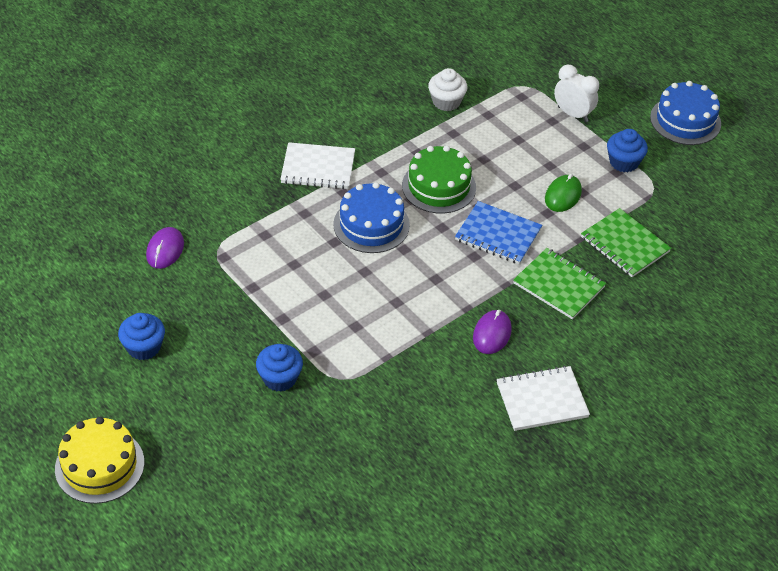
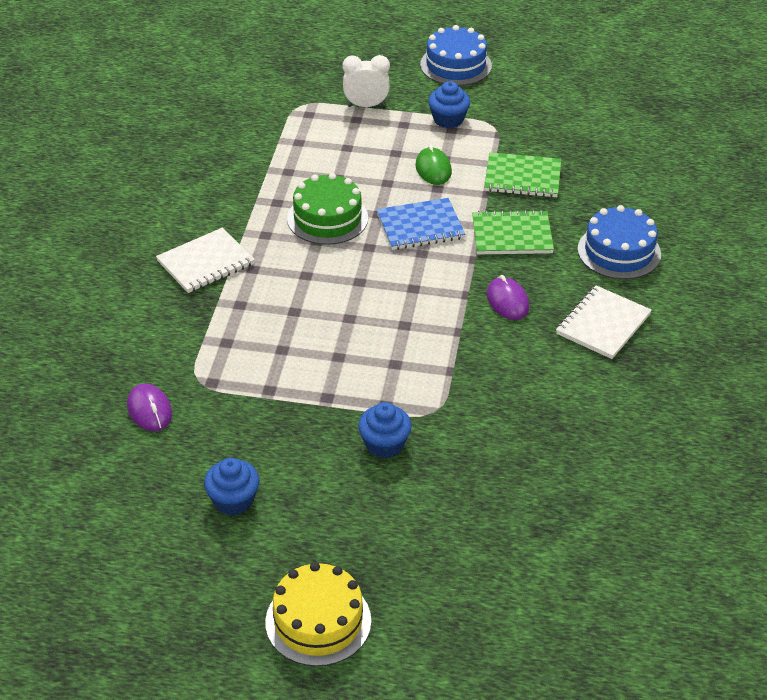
camera: 40 degrees left, 5 degrees down
blue cake [333,182,410,253] -> blue cake moved to [578,205,661,279]
white cupcake [428,68,467,111] -> none

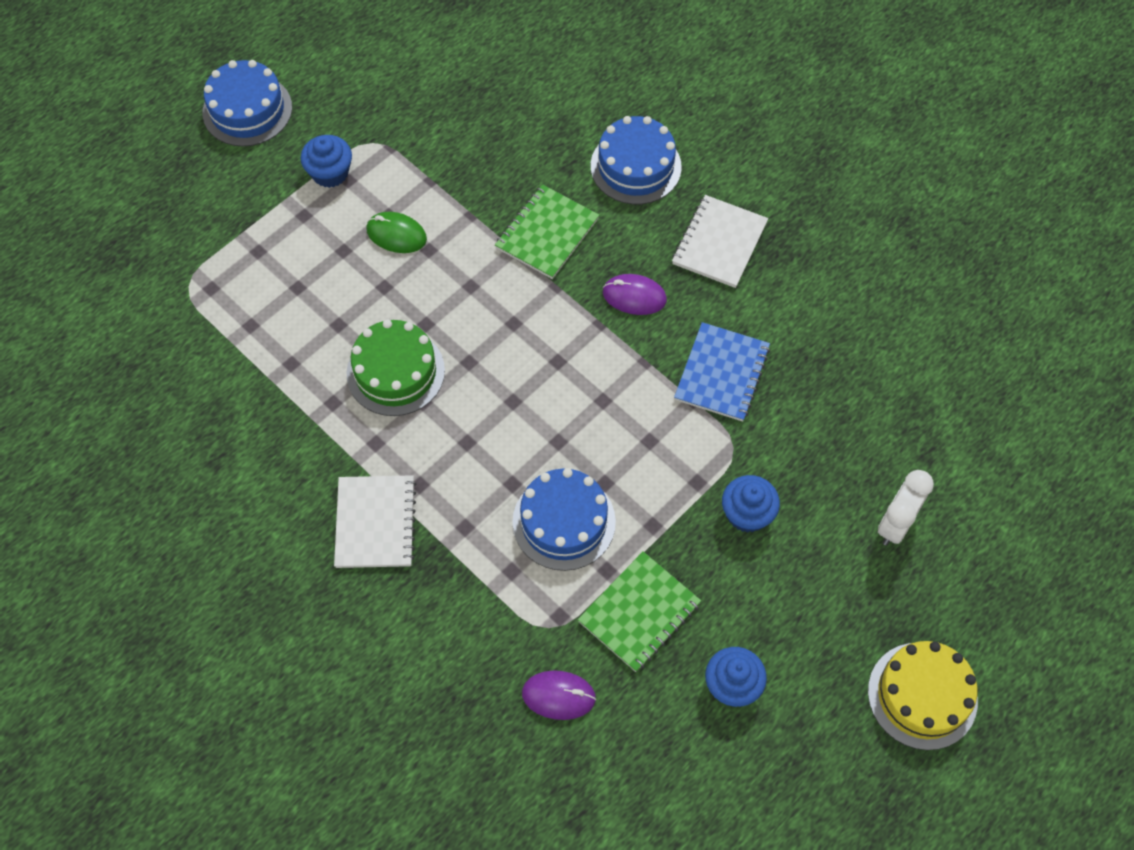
camera: 55 degrees left, 20 degrees up
white clock [342,55,390,107] -> white clock moved to [878,470,934,546]
blue notebook [376,198,465,250] -> blue notebook moved to [674,322,770,422]
green notebook [484,152,561,198] -> green notebook moved to [578,551,701,672]
white notebook [556,285,652,359] -> white notebook turned 45 degrees clockwise [672,195,768,288]
none -> blue cake [512,468,616,571]

